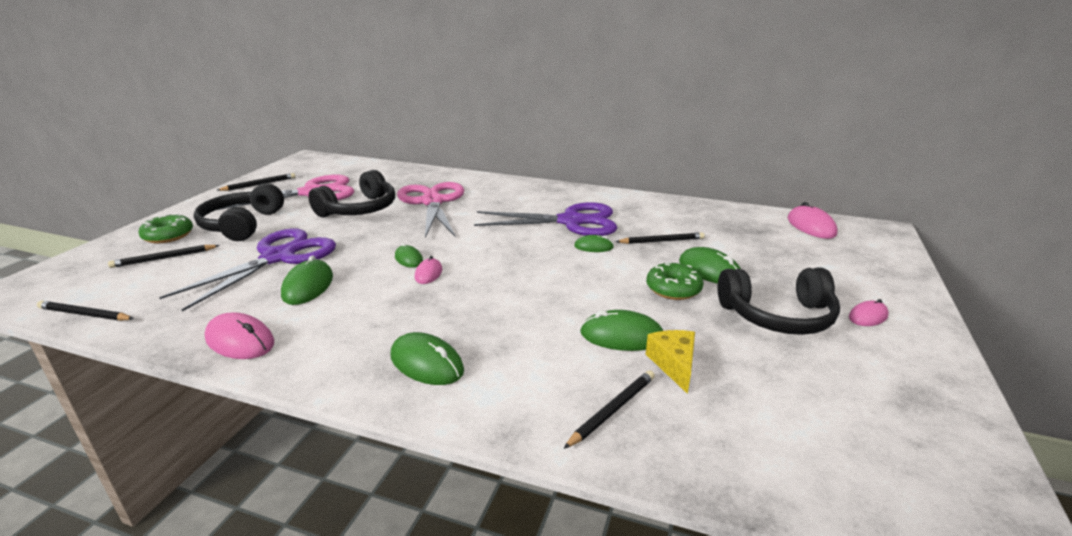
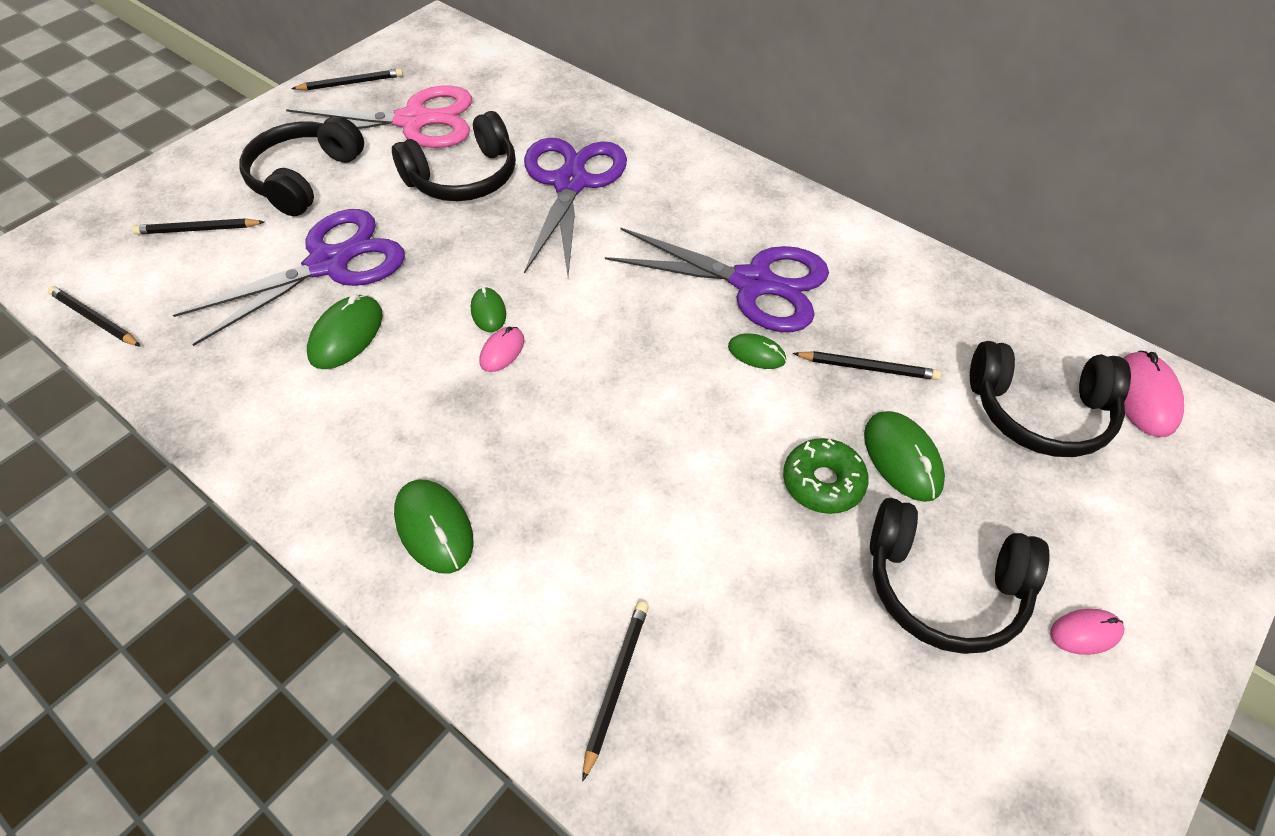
camera: 20 degrees right, 25 degrees up
green donut [138,214,193,243] -> none
pink mouse [205,312,274,359] -> none
pink scissors [397,182,464,238] -> purple scissors [524,138,627,276]
black pencil [563,370,655,449] -> black pencil turned 45 degrees counterclockwise [582,601,649,782]
green mouse [580,310,663,351] -> none
yellow cheese [646,330,695,394] -> none
none -> black headphones [970,341,1131,457]

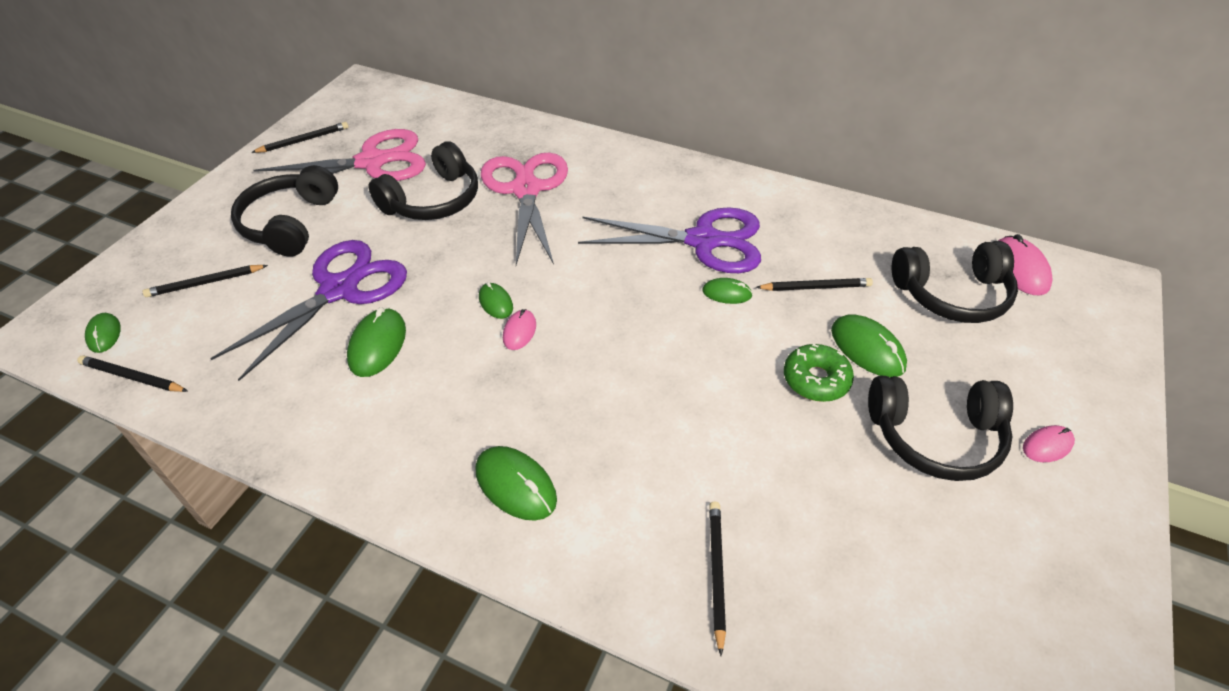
camera: 15 degrees left, 5 degrees down
purple scissors [524,138,627,276] -> pink scissors [481,153,568,265]
none -> green mouse [85,313,120,353]

